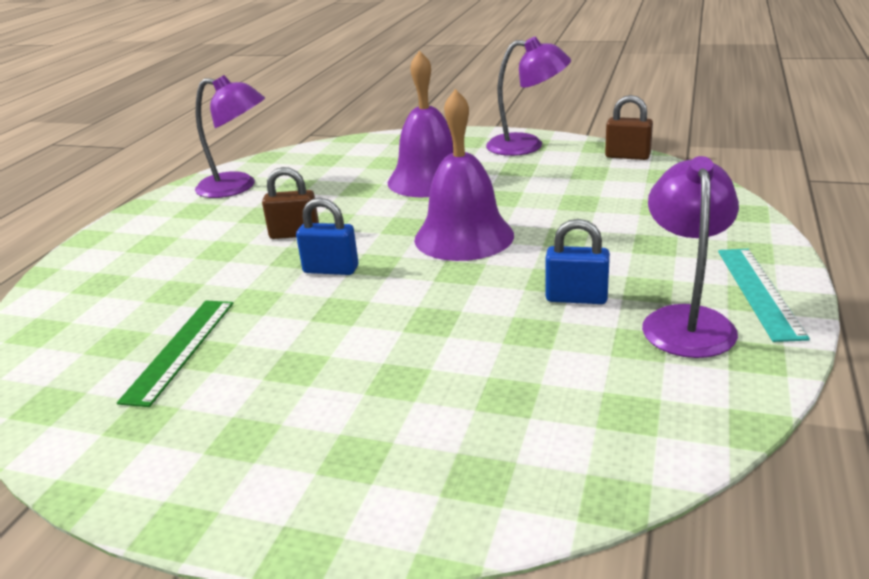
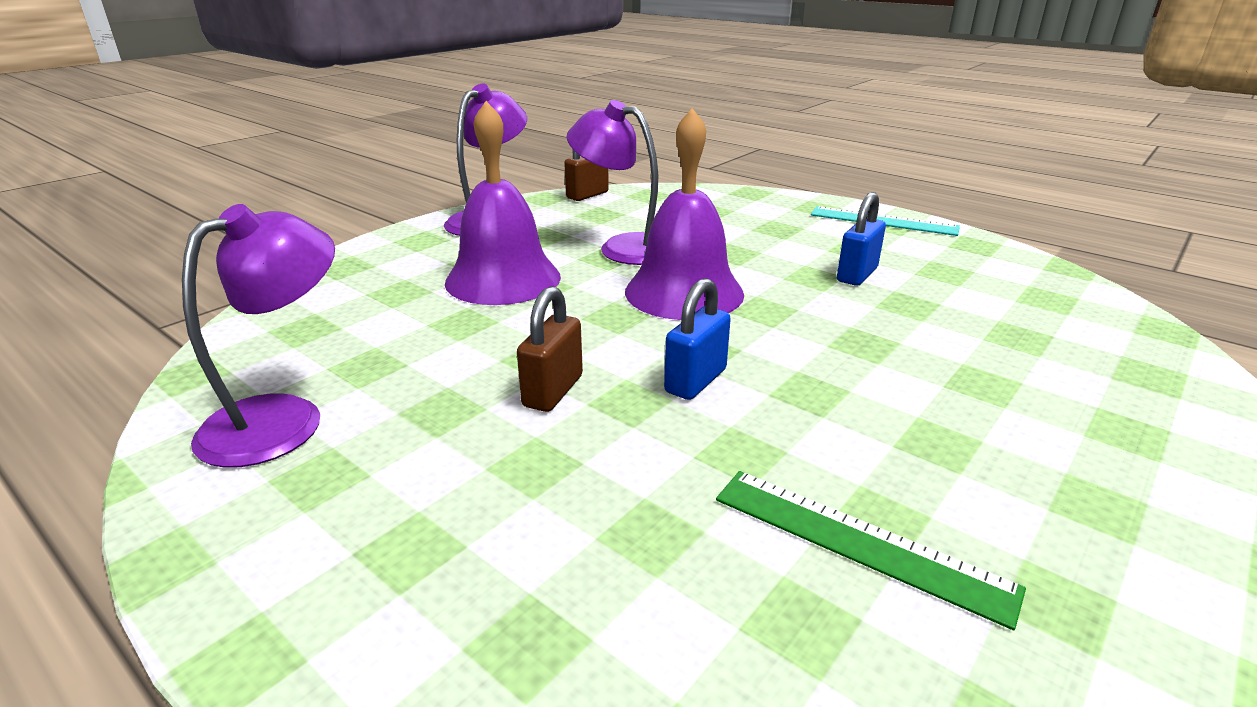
camera: 70 degrees left, 0 degrees up
purple lamp [642,156,739,358] -> purple lamp moved to [567,100,658,265]

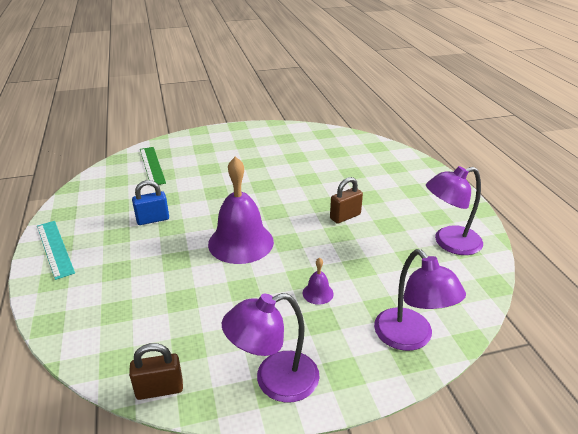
camera: 145 degrees left, 5 degrees up
purple bell [445,101,561,305] -> purple bell [303,258,334,305], size x0.42
purple lamp [567,100,658,265] -> purple lamp moved to [374,249,466,351]
blue padlock [664,278,731,400] -> none
green ruler [716,471,1026,630] -> green ruler moved to [140,147,166,185]

